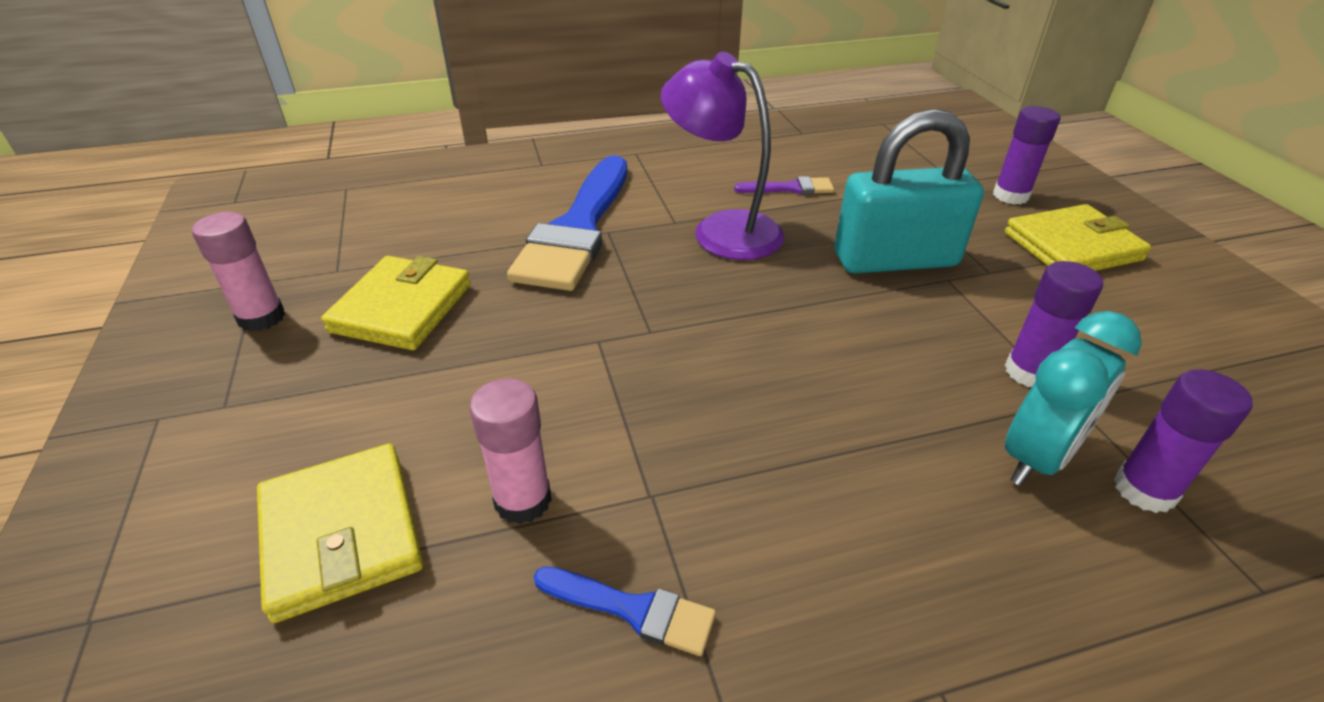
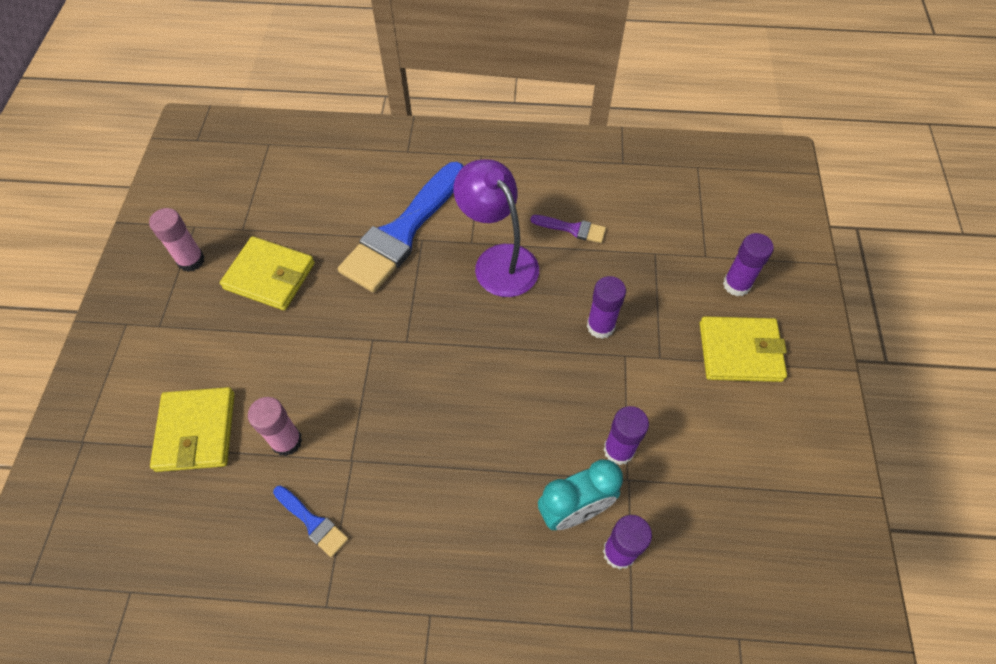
camera: 20 degrees right, 20 degrees up
yellow wallet [321,256,471,350] -> yellow wallet turned 75 degrees clockwise [220,236,315,310]
turquoise padlock [834,109,984,274] -> purple glue stick [587,276,626,339]

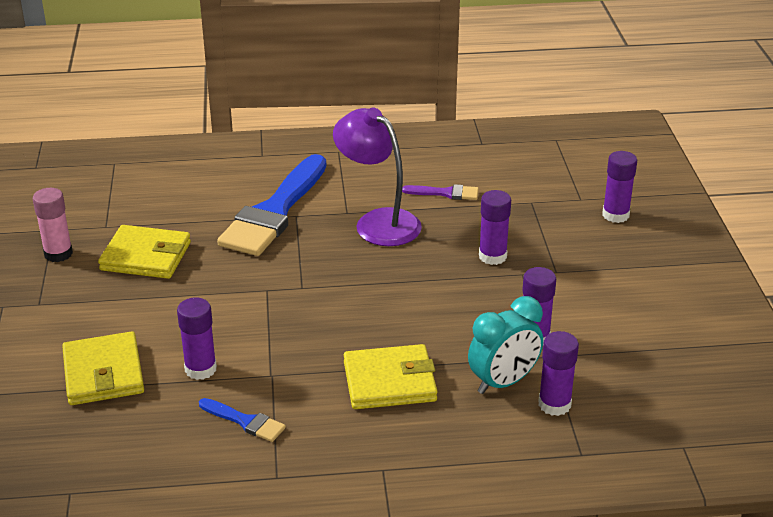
camera: 10 degrees left, 25 degrees down
pink glue stick [248,397,302,456] -> purple glue stick [177,298,217,380]
yellow wallet [700,316,787,382] -> yellow wallet moved to [344,344,437,409]

